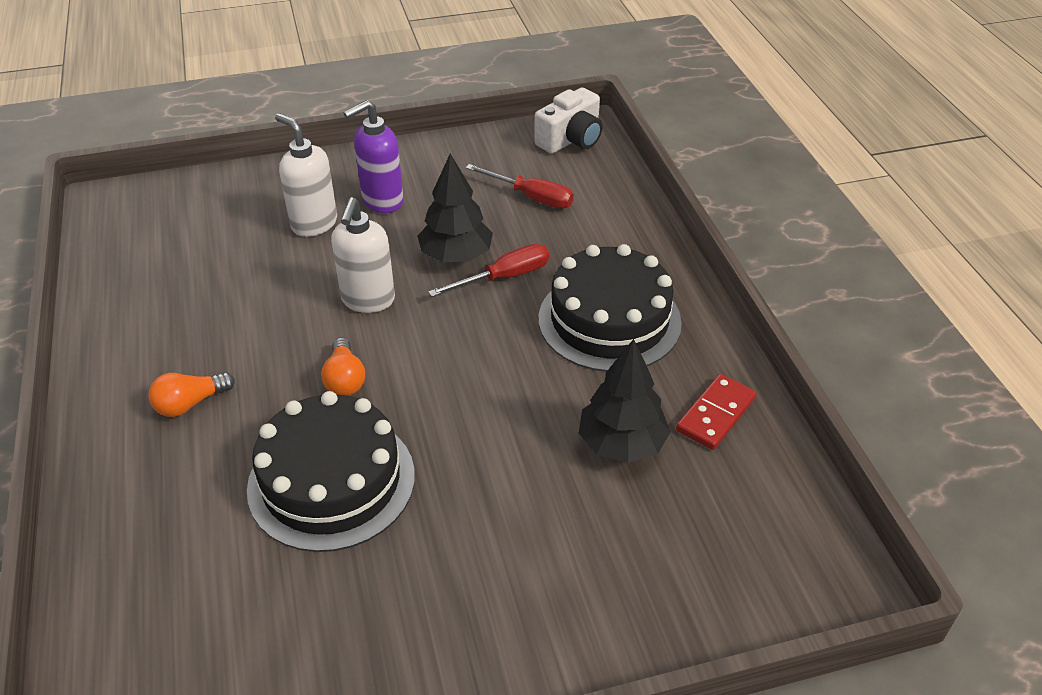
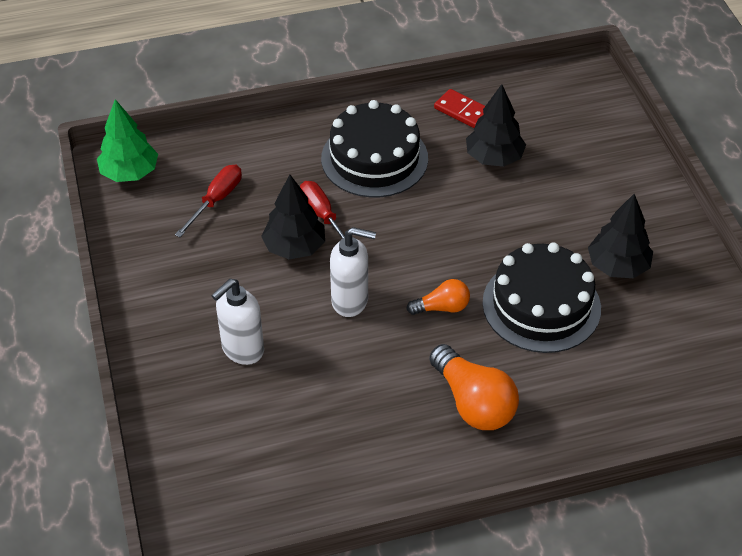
camera: 90 degrees left, 5 degrees up
orange light bulb [148,372,235,417] -> orange light bulb [429,344,519,430], size x1.75
purple soap dispenser [344,100,404,213] -> none
white camera [534,88,602,153] -> green tree [97,99,158,182]
none -> black tree [588,194,653,278]

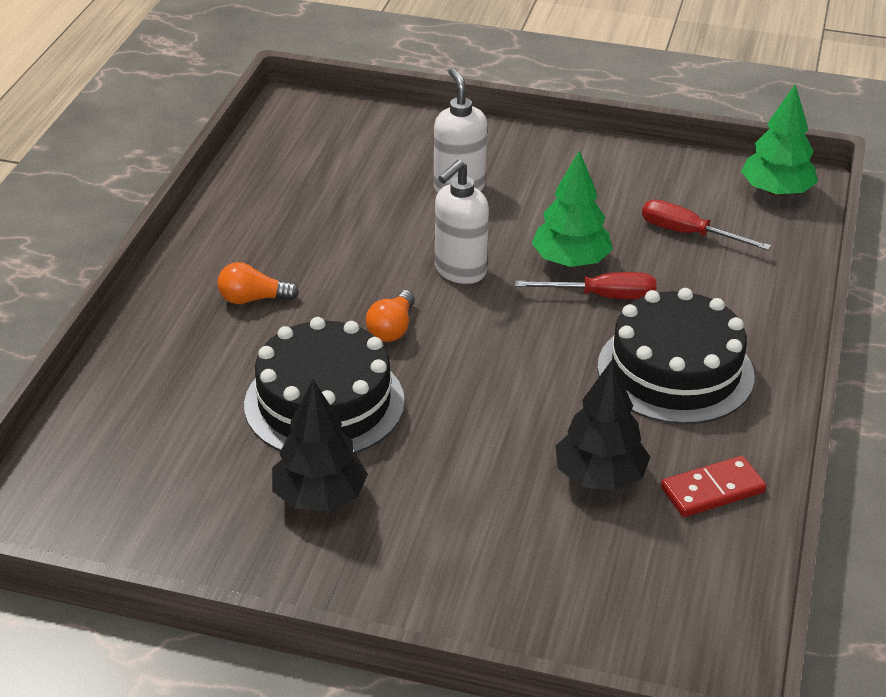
camera: 120 degrees right, 10 degrees down
red screwdriver [175,165,242,237] -> red screwdriver turned 150 degrees clockwise [642,200,771,250]
black tree [261,175,325,259] -> green tree [531,151,613,267]
orange light bulb [429,344,519,430] -> orange light bulb [218,262,299,304], size x0.57

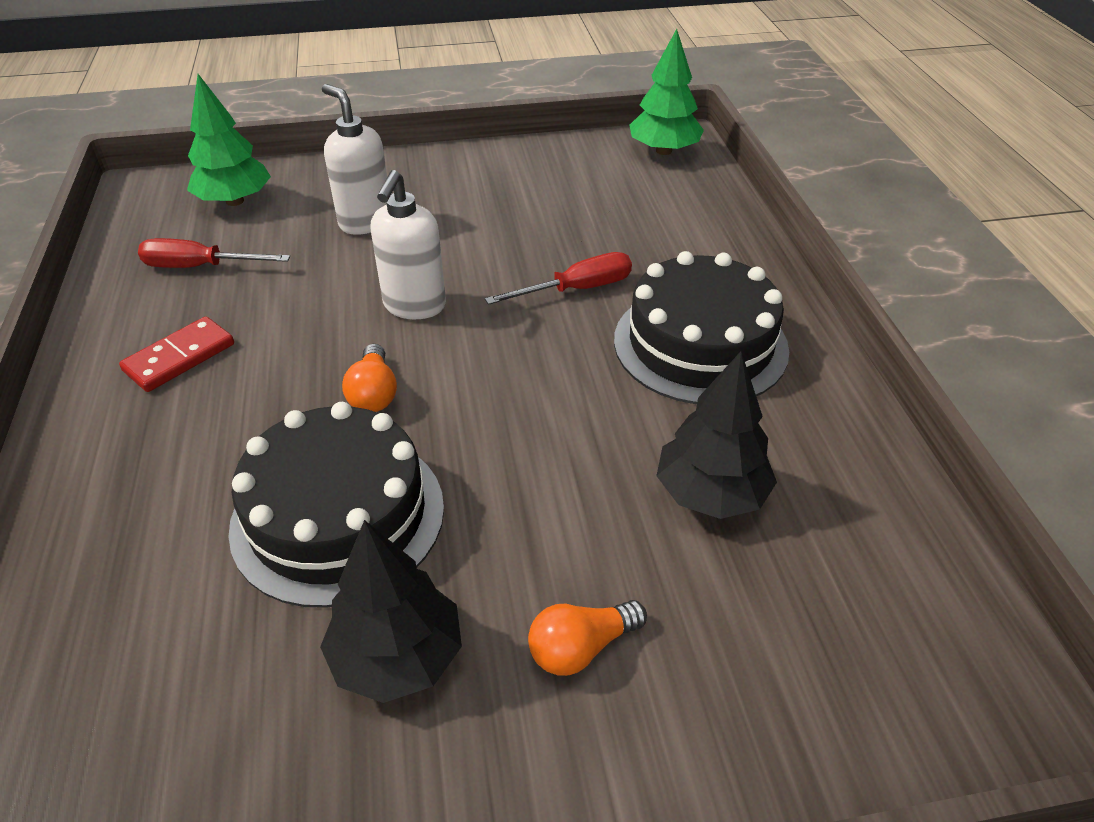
camera: 25 degrees left, 5 degrees up
orange light bulb [218,262,299,304] -> orange light bulb moved to [528,600,647,676]
green tree [531,151,613,267] -> green tree moved to [187,74,271,206]
red screwdriver [642,200,771,250] -> red screwdriver moved to [138,238,290,268]
red domino [661,456,766,517] -> red domino moved to [119,316,234,392]

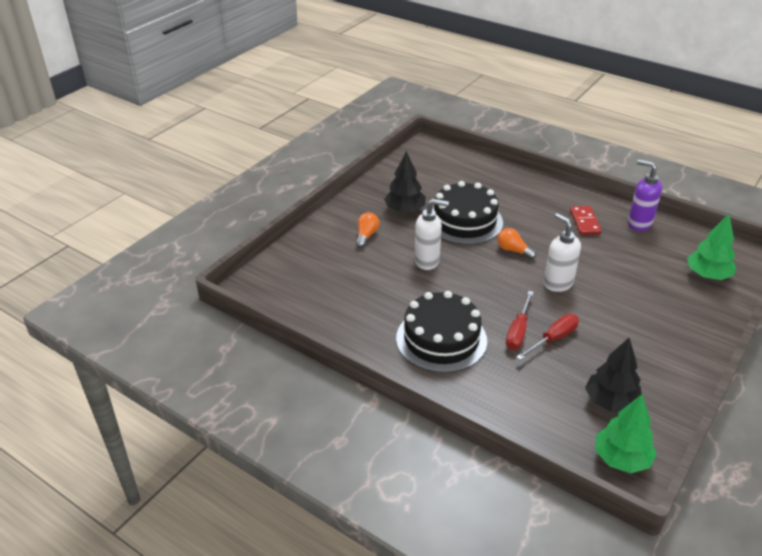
camera: 135 degrees right, 5 degrees down
red screwdriver [138,238,290,268] -> red screwdriver moved to [516,314,579,360]
white soap dispenser [322,84,387,235] -> white soap dispenser moved to [414,199,449,270]
black tree [656,351,777,519] -> black tree moved to [585,338,642,412]
none -> purple soap dispenser [628,160,662,231]

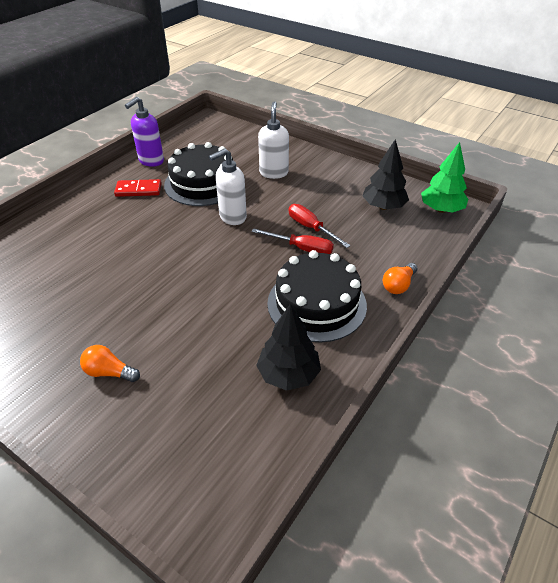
camera: 90 degrees left, 5 degrees up
black tree [384,151,426,213] -> black tree moved to [256,304,321,391]
white soap dispenser [414,199,449,270] -> white soap dispenser moved to [258,101,289,179]
black cake [432,181,503,245] -> black cake moved to [164,142,233,206]
orange light bulb [497,228,536,259] -> orange light bulb moved to [383,263,417,294]
green tree [687,214,736,280] -> none

